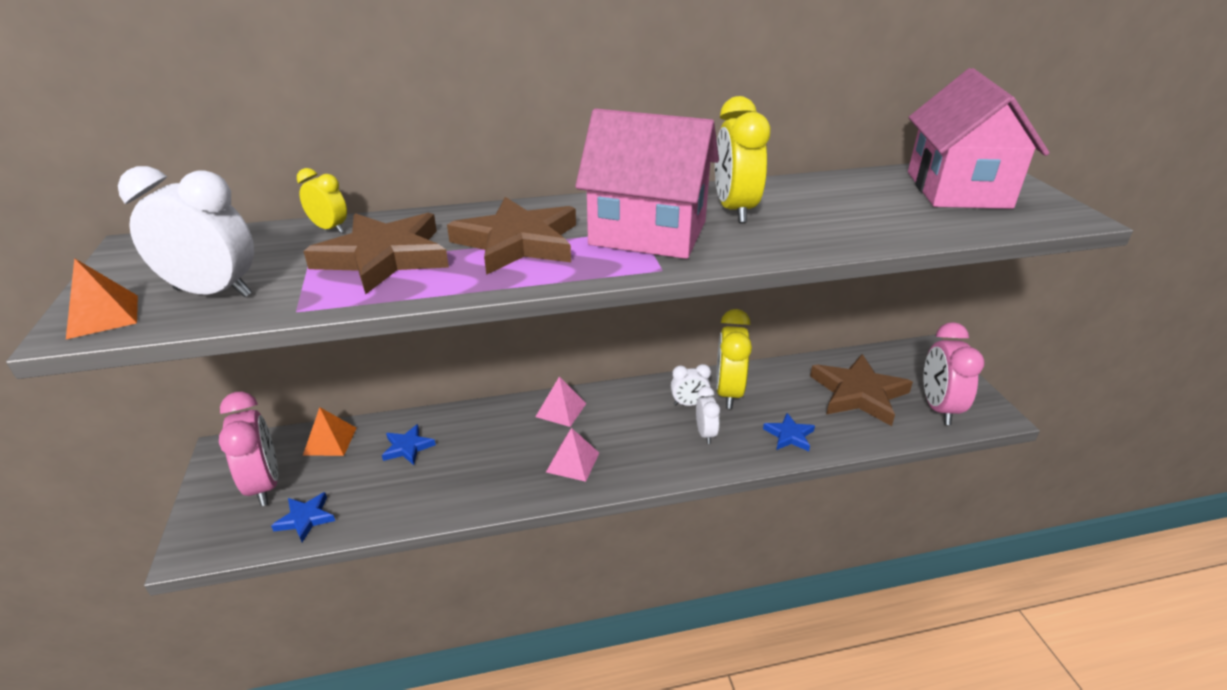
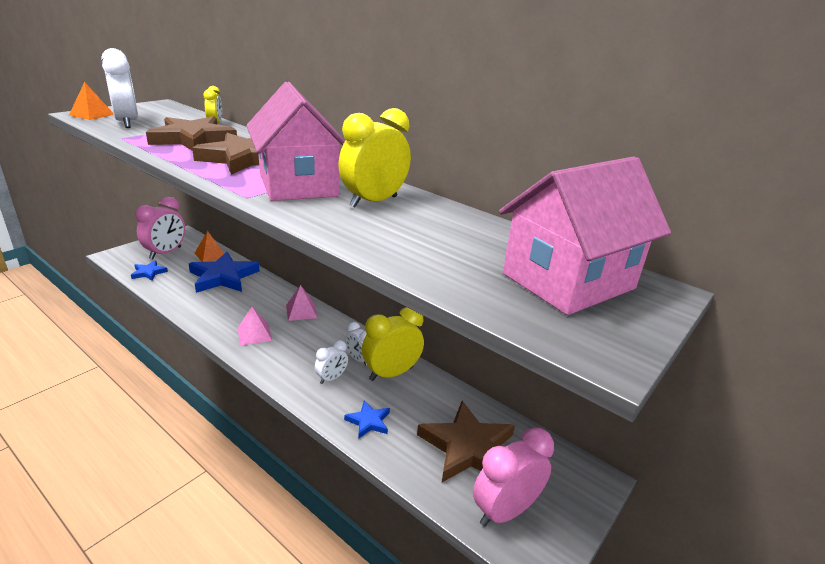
camera: 50 degrees right, 5 degrees down
blue star [382,424,436,465] -> blue star [189,252,260,293], size x2.05

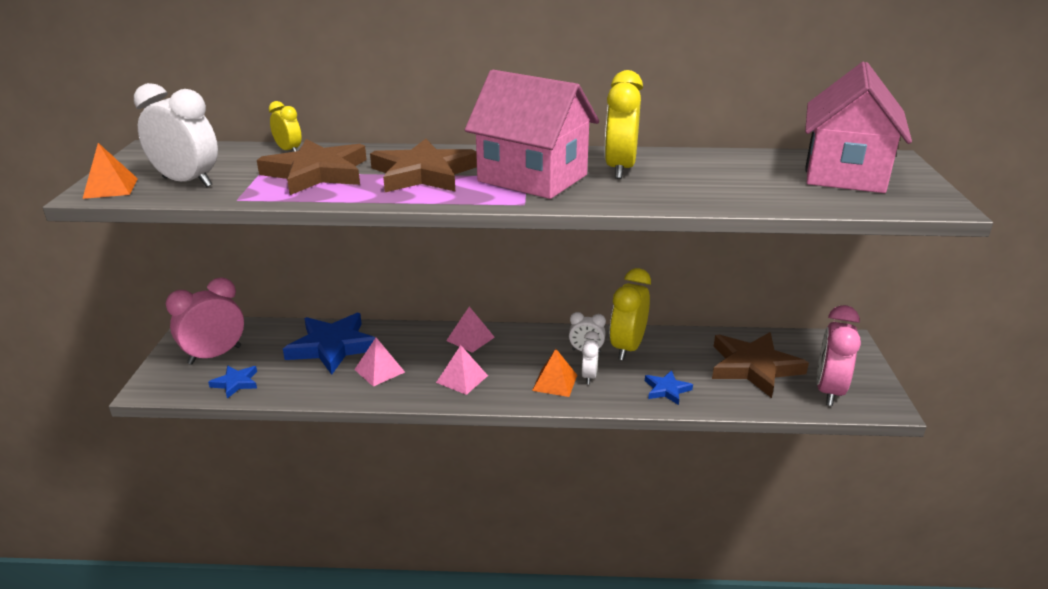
camera: 35 degrees left, 0 degrees up
pink clock [135,197,185,259] -> pink clock turned 120 degrees counterclockwise [166,277,244,365]
orange pyramid [195,231,225,262] -> orange pyramid moved to [532,349,577,397]
none -> pink pyramid [354,338,405,387]

